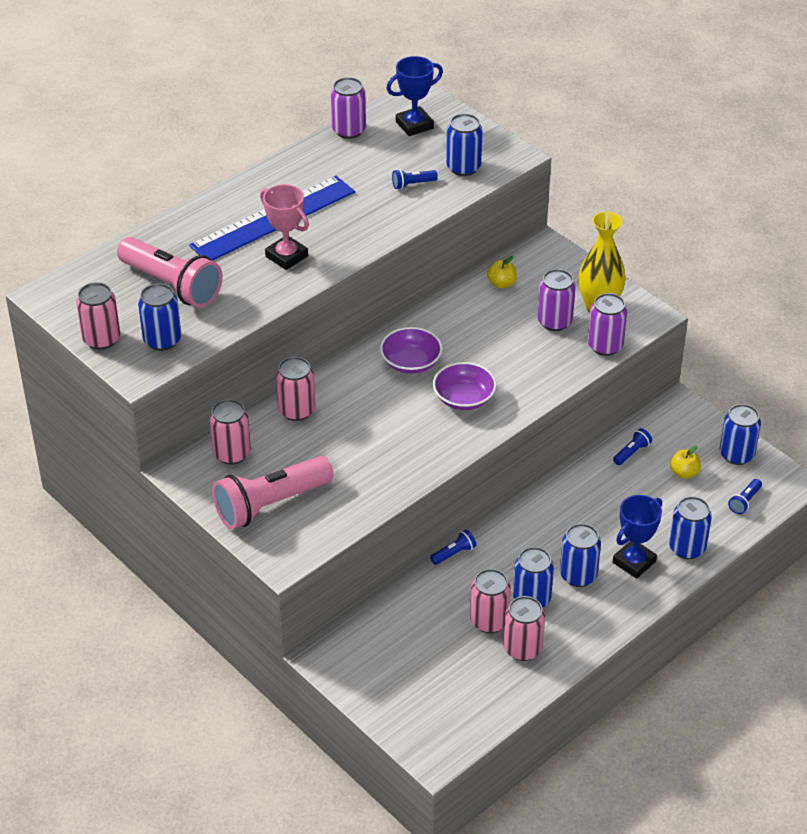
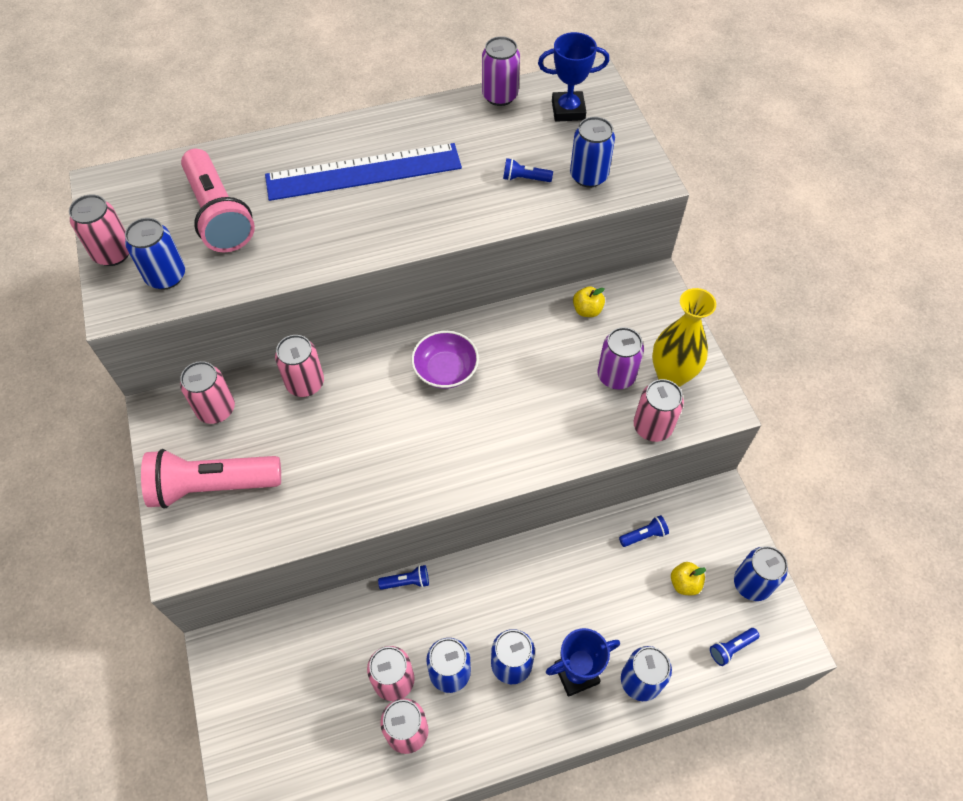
camera: 25 degrees right, 15 degrees up
pink trophy [260,184,309,270] -> none
purple bowl [433,362,496,410] -> none
purple can [588,293,627,356] -> pink can [634,379,684,442]

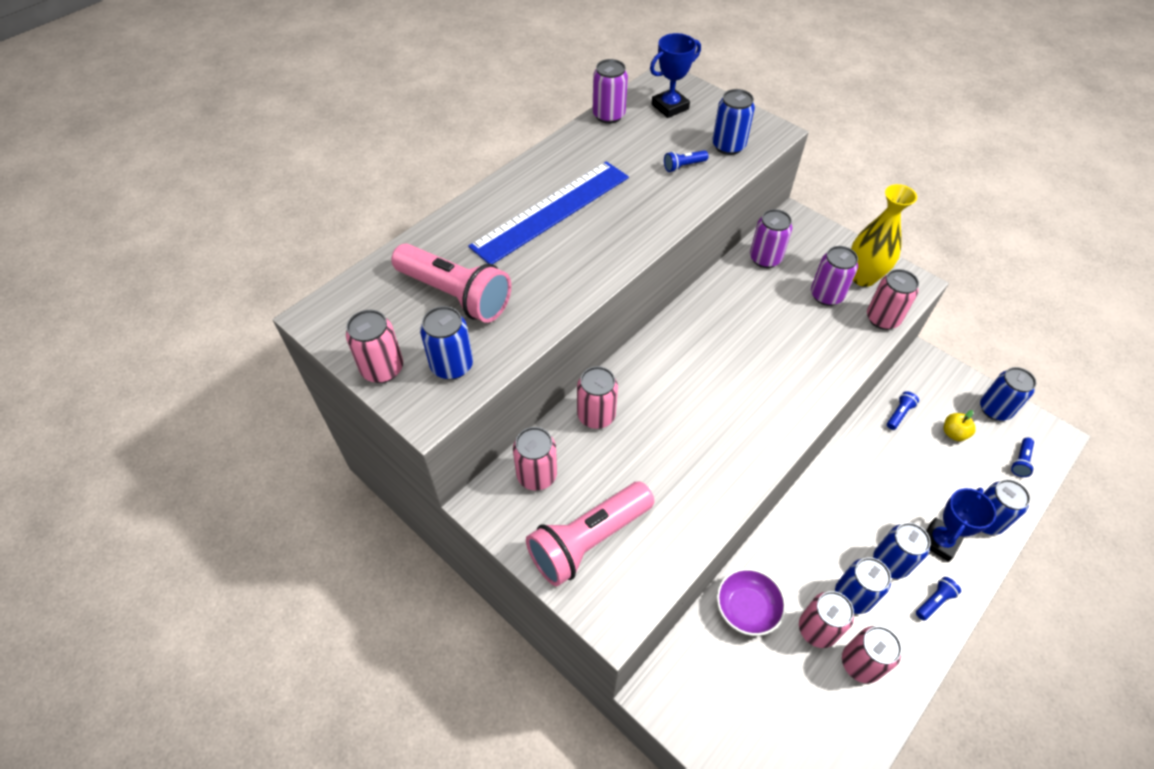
camera: 30 degrees left, 5 degrees down
blue flashlight [378,565,429,590] -> blue flashlight moved to [916,577,961,621]
purple bowl [411,331,479,389] -> purple bowl moved to [717,568,786,636]
yellow apple [573,286,605,317] -> purple can [750,209,792,268]

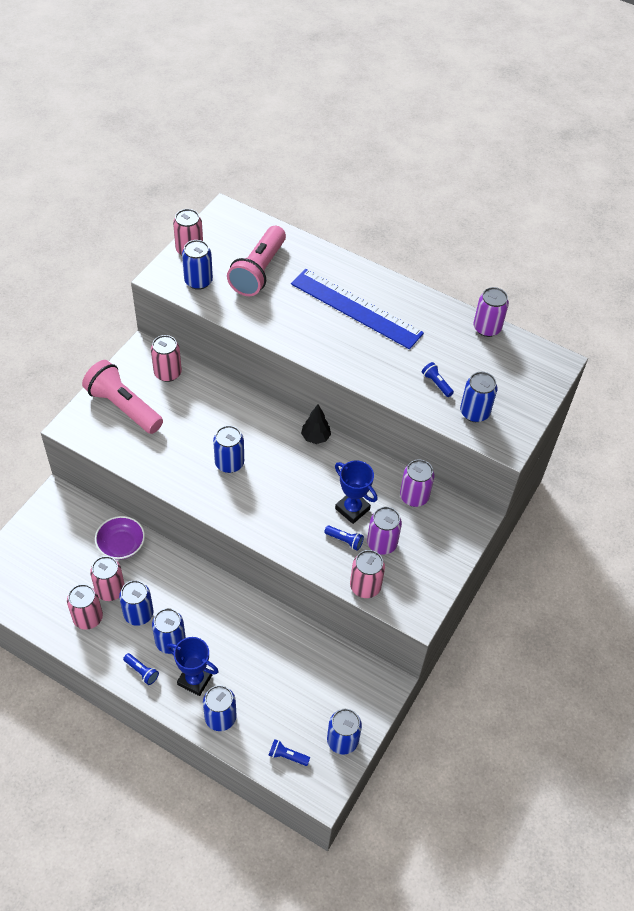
camera: 75 degrees right, 0 degrees up
pink can [577,366,618,429] -> none
blue trophy [650,33,701,118] -> blue trophy moved to [335,461,378,524]
yellow vase [851,184,917,287] -> none
blue flashlight [887,391,919,430] -> blue flashlight moved to [324,525,364,551]
yellow apple [944,410,976,441] -> none
none -> blue can [213,425,244,473]
none -> black tree [301,404,331,444]

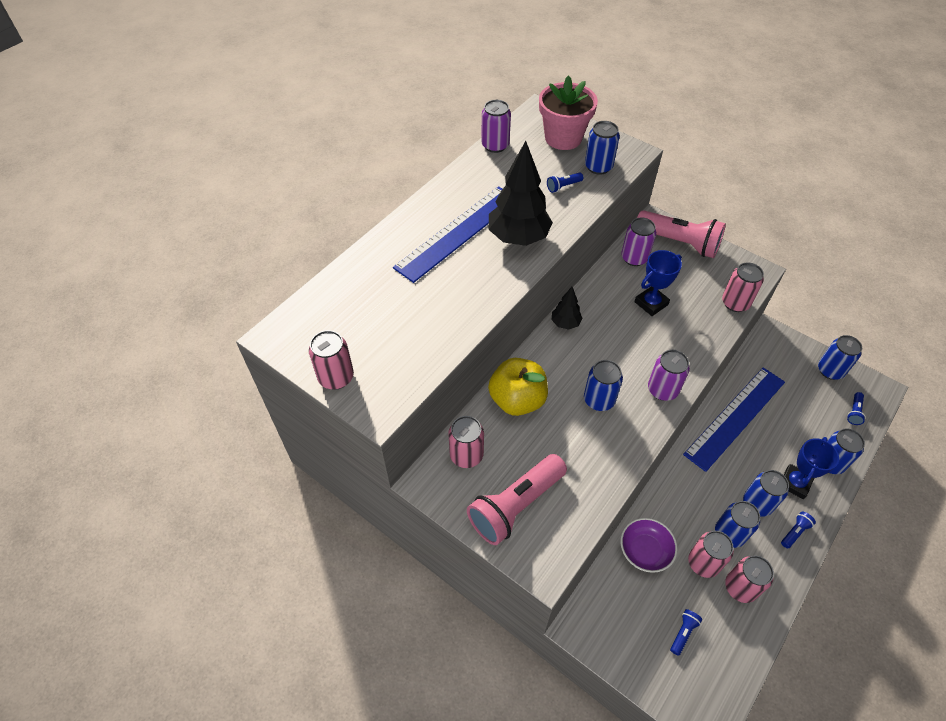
camera: 80 degrees left, 0 degrees up
blue can [182,240,213,290] -> none
pink flashlight [227,226,286,296] -> pink flashlight moved to [637,210,726,258]
blue flashlight [324,525,364,551] -> blue flashlight moved to [670,609,702,656]
purple can [367,507,402,555] -> purple can moved to [648,350,690,401]
none -> yellow apple [488,358,548,416]
none -> black tree [489,141,553,246]
none -> pink flower pot [539,76,598,150]
none -> blue ruler [683,368,785,472]

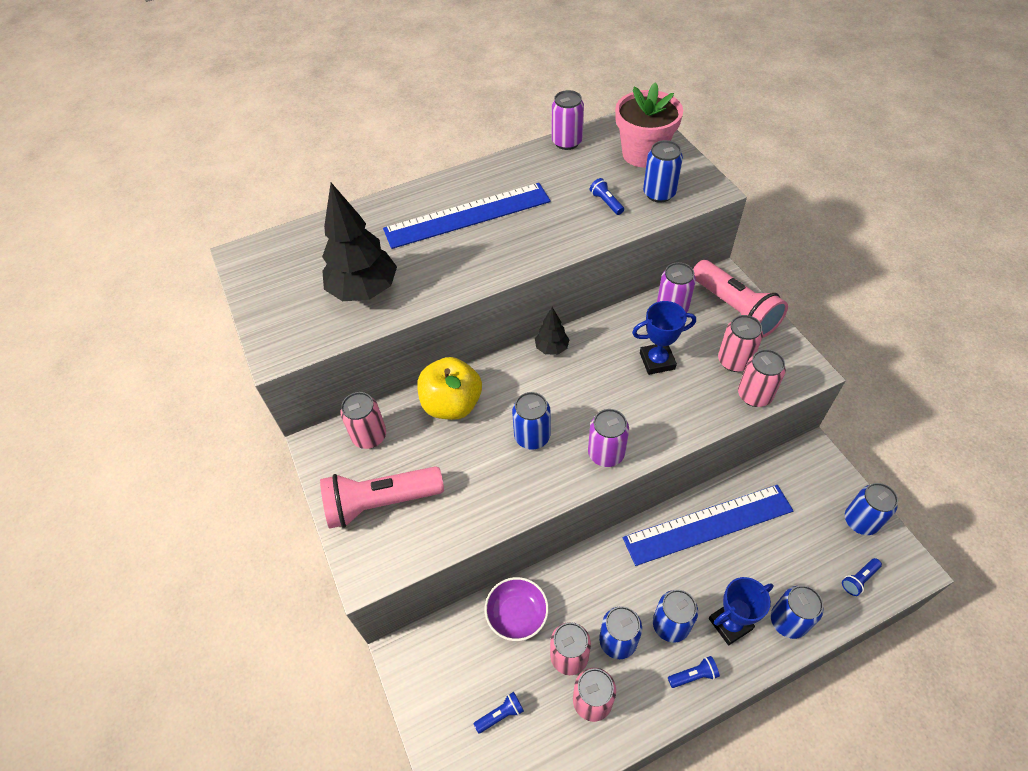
camera: 30 degrees right, 0 degrees up
pink can [309,330,354,390] -> pink can moved to [718,315,763,372]
black tree [489,141,553,246] -> black tree moved to [322,183,397,301]
blue flashlight [547,173,583,193] -> blue flashlight turned 60 degrees clockwise [590,178,624,215]

